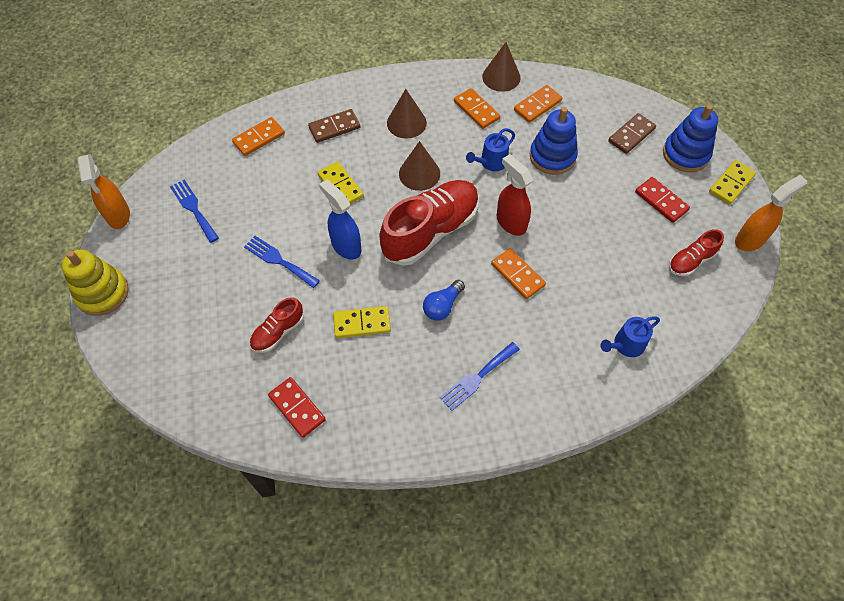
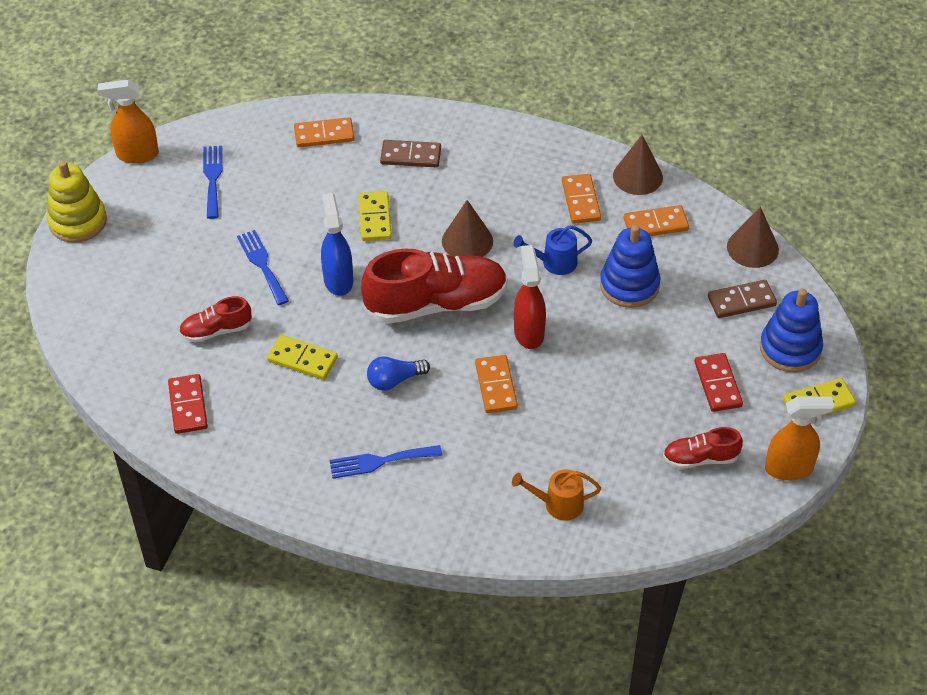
camera: 30 degrees right, 10 degrees down
orange spray bottle [77,154,130,229] -> orange spray bottle turned 75 degrees clockwise [97,80,159,164]
brown cone [387,89,427,139] -> brown cone moved to [727,207,779,268]
blue watering can [600,316,660,357] -> orange watering can [512,469,601,521]

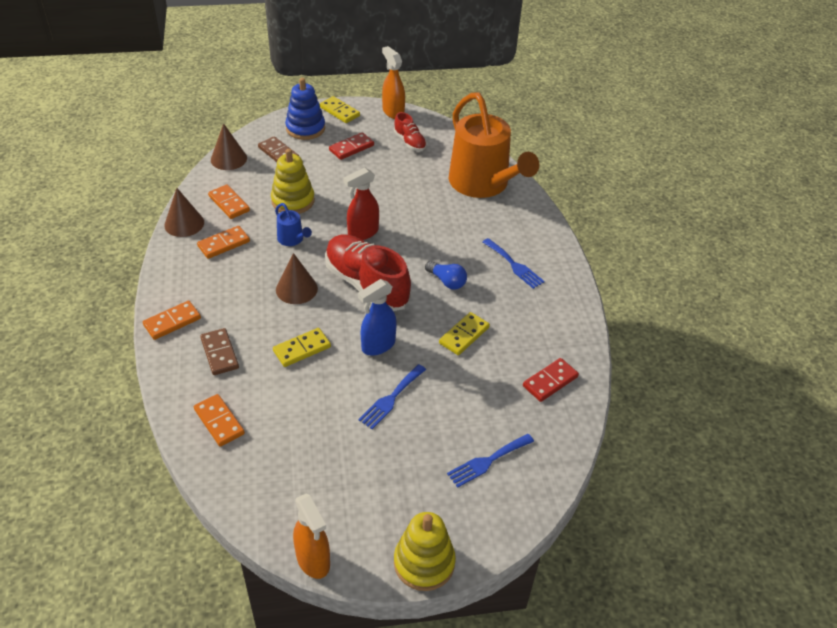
camera: 120 degrees left, 5 degrees down
red shoe [179,296,252,343] -> none
blue fork [203,146,222,219] -> blue fork moved to [447,434,534,488]
yellow domino [267,335,338,380] -> yellow domino turned 45 degrees clockwise [439,312,490,355]
orange domino [475,355,518,413] -> orange domino moved to [143,301,201,340]
orange watering can [512,469,601,521] -> orange watering can [449,92,539,198], size x2.48
blue stacking toy [600,225,661,308] -> yellow stacking toy [271,149,315,214]

